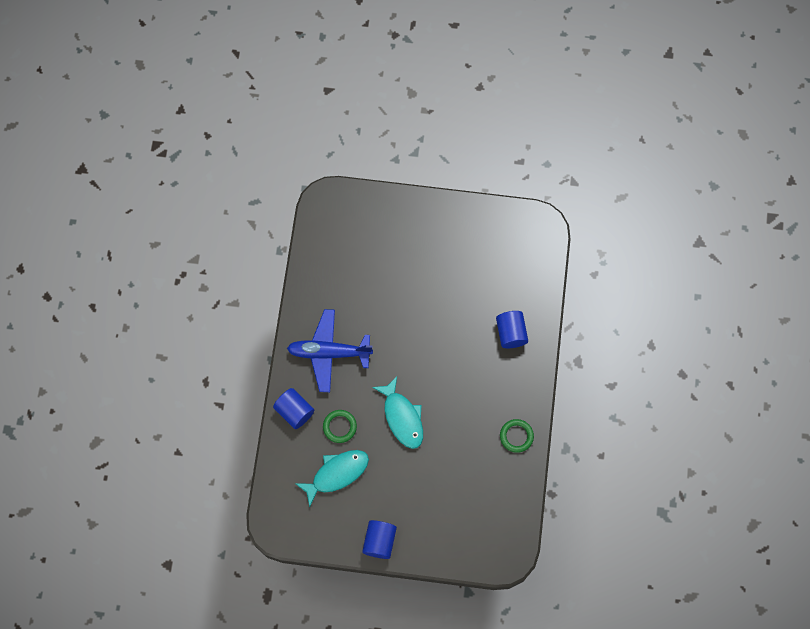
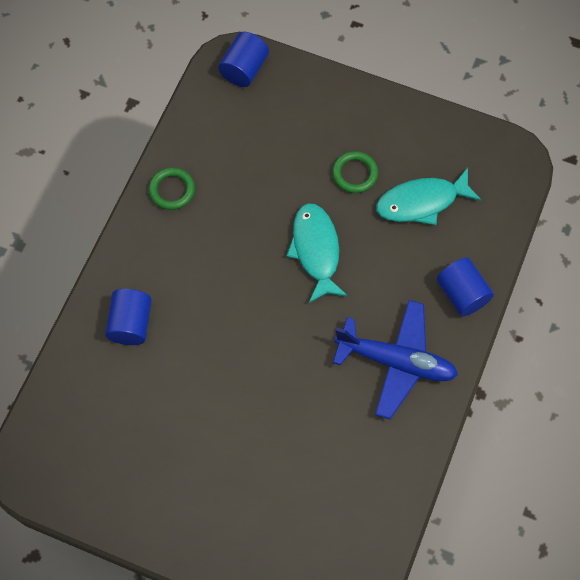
camera: 165 degrees left, 5 degrees down
green ring [323,410,357,443] -> green ring moved to [332,151,378,193]
blue cylinder [362,520,397,559] -> blue cylinder moved to [218,32,269,87]

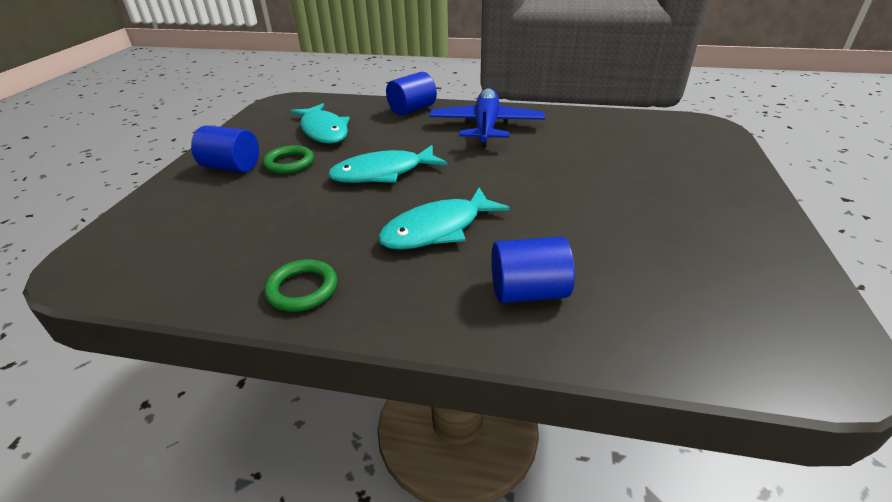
camera: 100 degrees left, 30 degrees down
blue cylinder [218,32,269,87] -> blue cylinder moved to [191,125,259,172]
none -> turquoise fish [378,187,510,250]

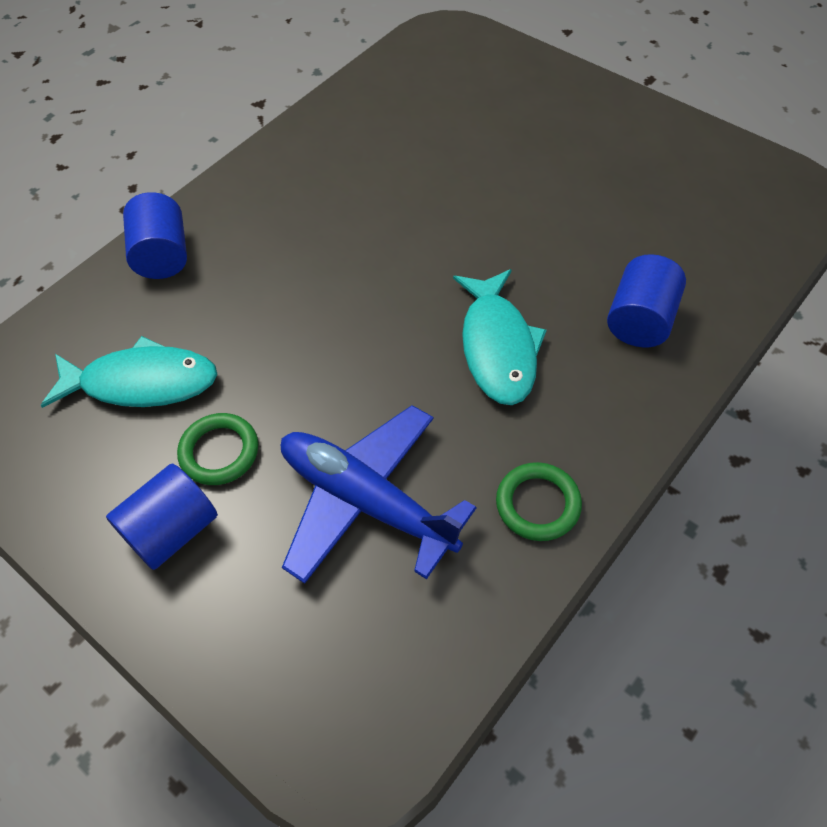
camera: 60 degrees left, 20 degrees up
turquoise fish [328,145,447,183] -> none
blue plane [429,88,545,147] -> blue plane moved to [281,405,477,584]

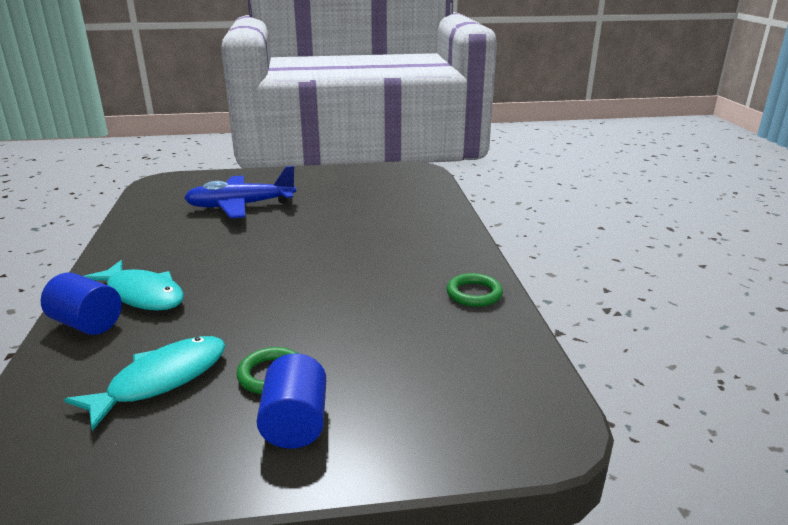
camera: 50 degrees left, 30 degrees down
blue plane [281,405,477,584] -> blue plane moved to [184,166,296,219]
turquoise fish [453,269,547,405] -> turquoise fish moved to [83,260,184,310]
blue cylinder [607,254,686,347] -> none

